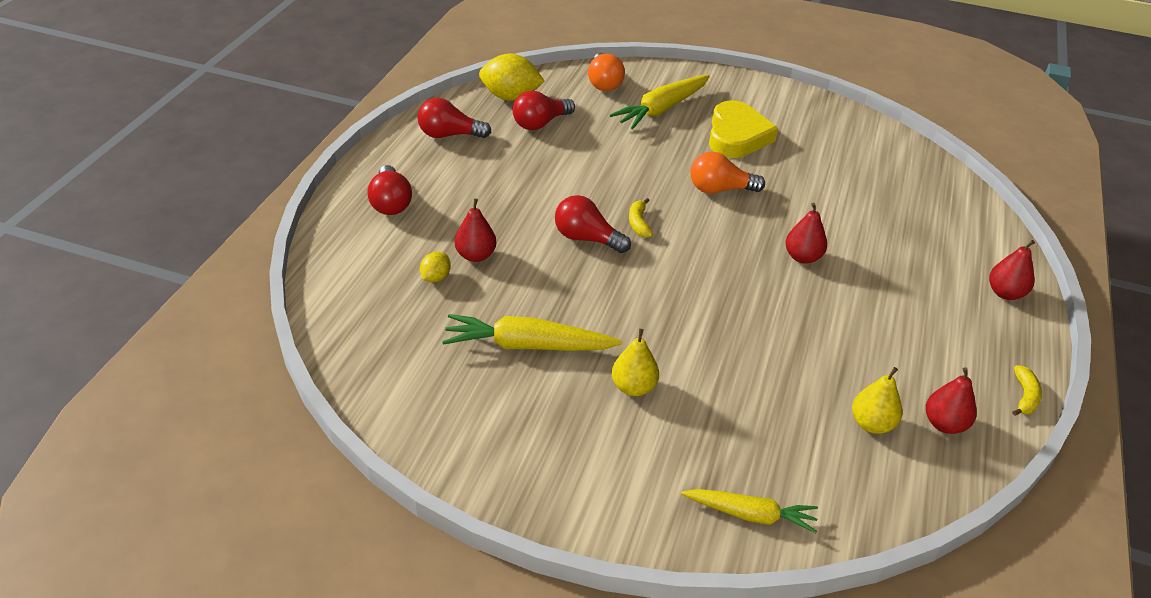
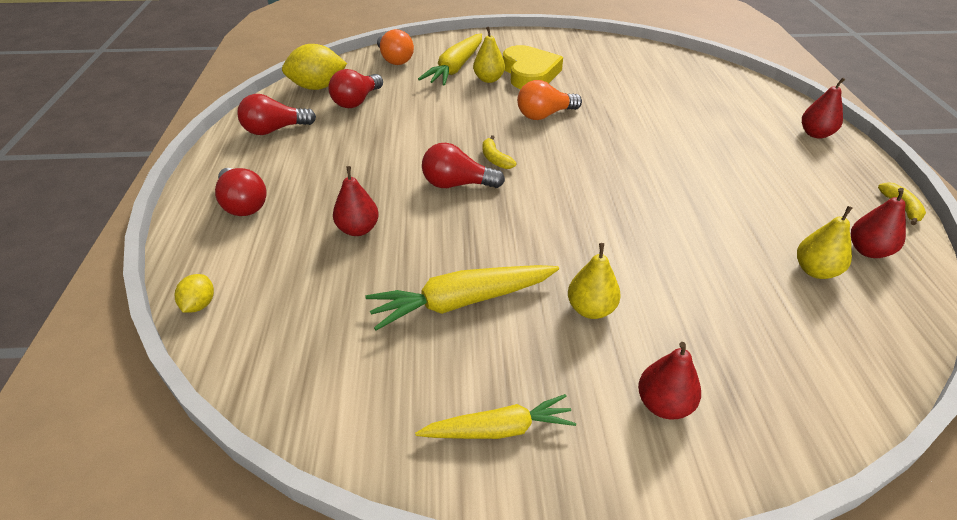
camera: 20 degrees left, 0 degrees up
yellow lemon [420,252,451,282] -> yellow lemon moved to [174,274,214,313]
yellow carrot [681,489,818,533] -> yellow carrot moved to [415,394,576,439]
red pear [785,203,827,264] -> red pear moved to [638,342,701,419]
none -> yellow pear [473,27,505,83]

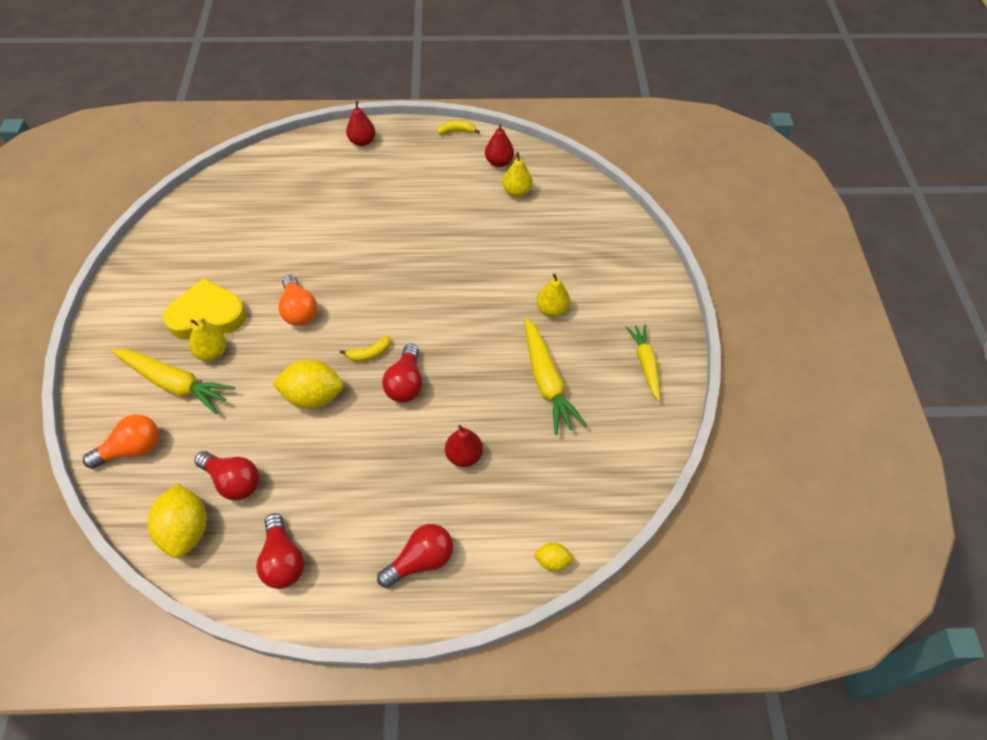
camera: 90 degrees left, 15 degrees up
red pear [638,342,701,419] -> none
none -> yellow lemon [272,360,344,409]

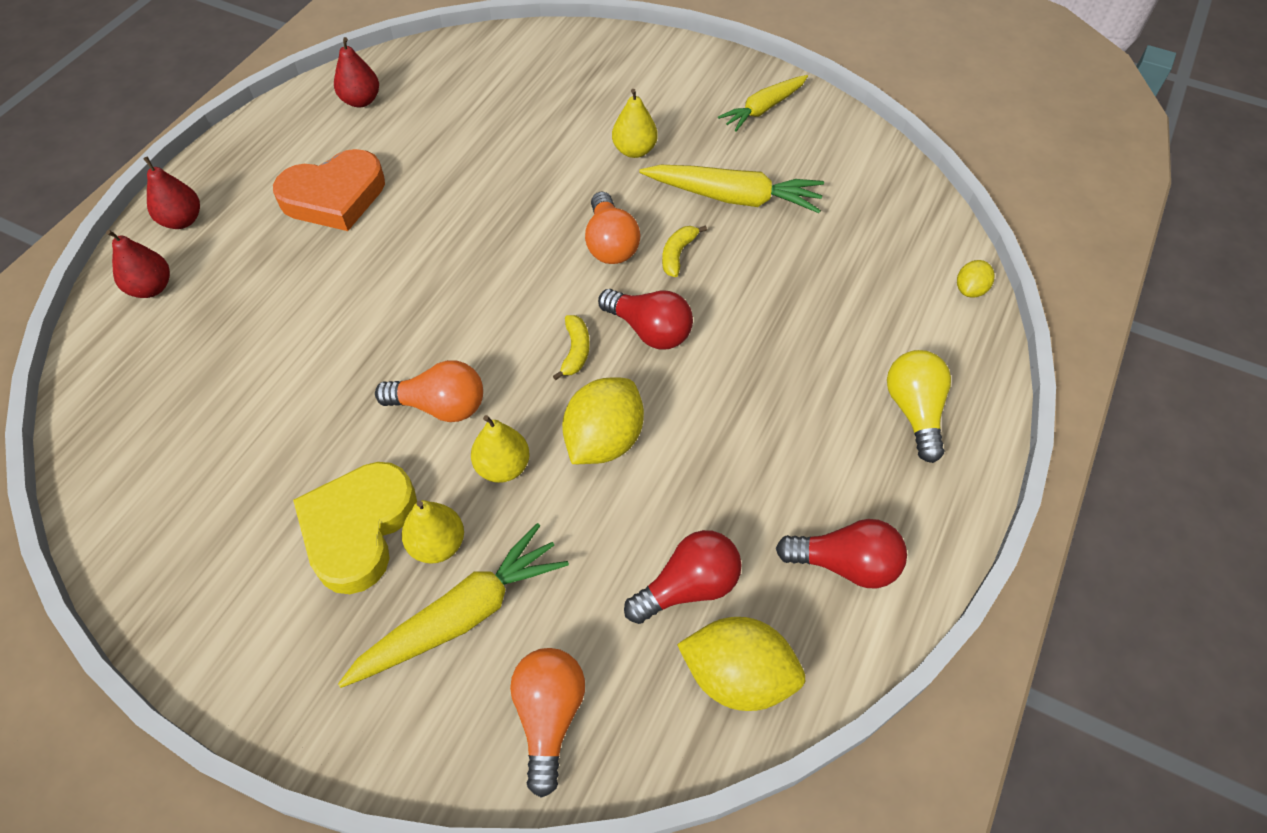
camera: 60 degrees left, 0 degrees up
red light bulb [377,524,453,588] -> yellow light bulb [887,350,951,463]
yellow banana [437,121,480,135] -> yellow banana moved to [662,225,707,277]
red pear [445,425,483,467] -> red pear moved to [106,230,170,298]
yellow pear [503,152,533,197] -> yellow pear moved to [471,415,530,483]
yellow carrot [626,325,660,401] -> yellow carrot turned 60 degrees counterclockwise [718,75,808,132]
none -> orange heart [273,149,385,231]
none -> orange light bulb [585,192,640,264]

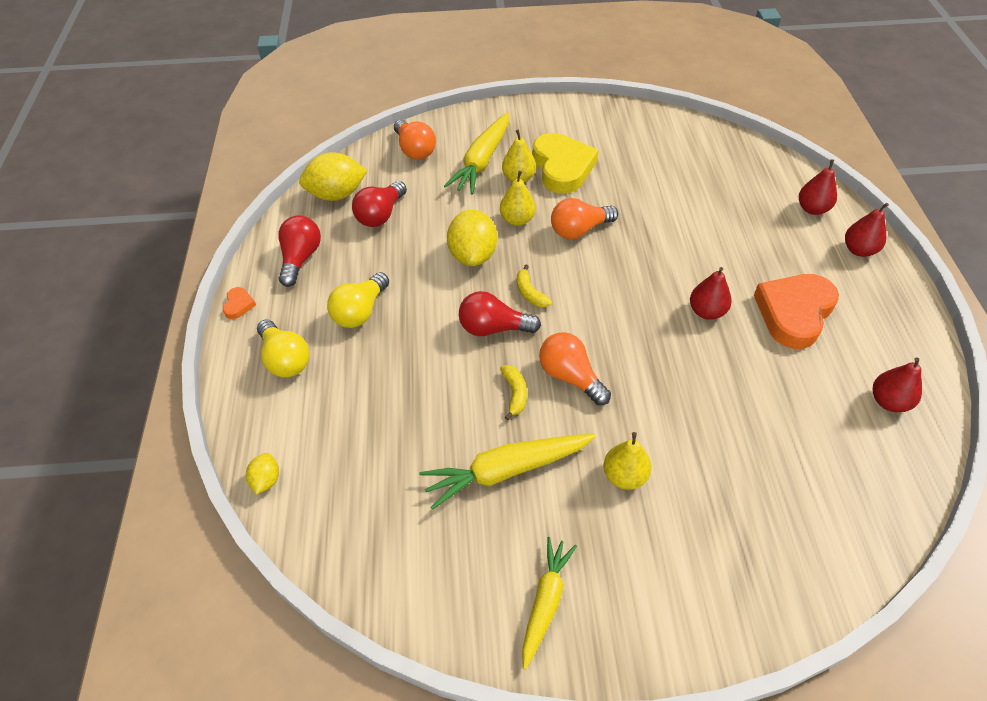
camera: 150 degrees right, 5 degrees down
red light bulb [776,519,907,588] -> red light bulb turned 120 degrees clockwise [278,215,321,287]
none -> orange heart [223,287,256,319]
none -> yellow light bulb [327,272,389,328]
none -> red pear [690,267,732,320]

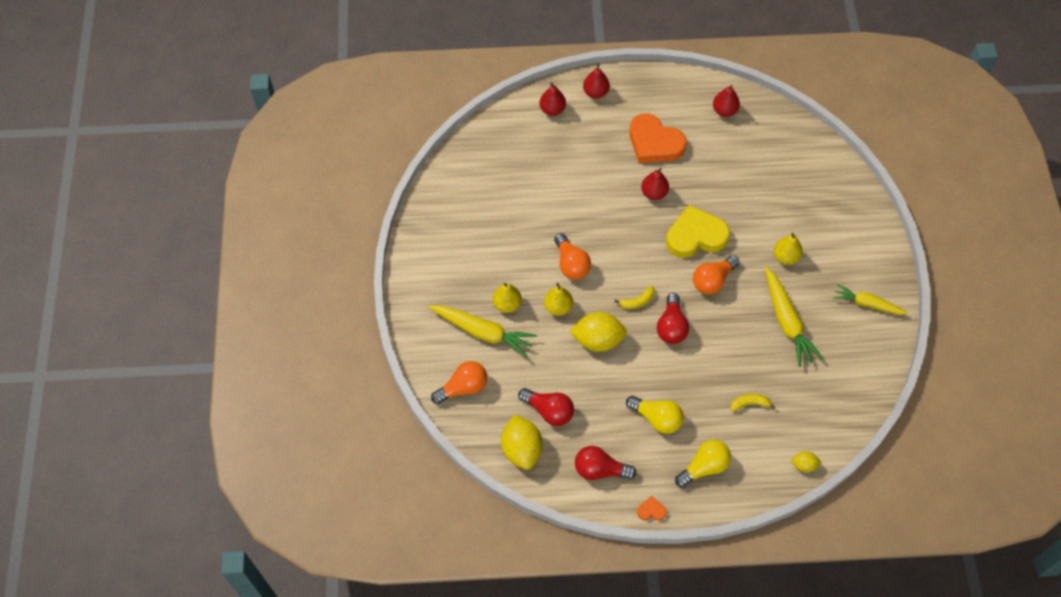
camera: 90 degrees left, 10 degrees up
yellow banana [500,365,527,420] -> yellow banana moved to [730,394,775,411]
yellow heart [533,133,599,194] -> yellow heart moved to [666,205,730,258]

